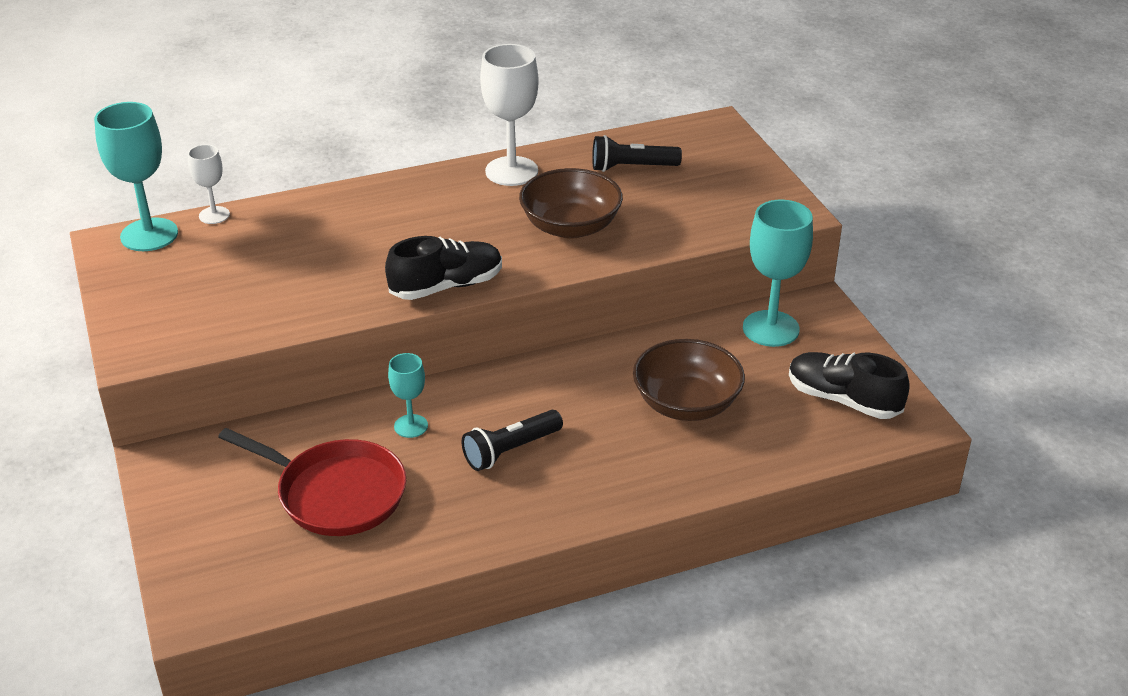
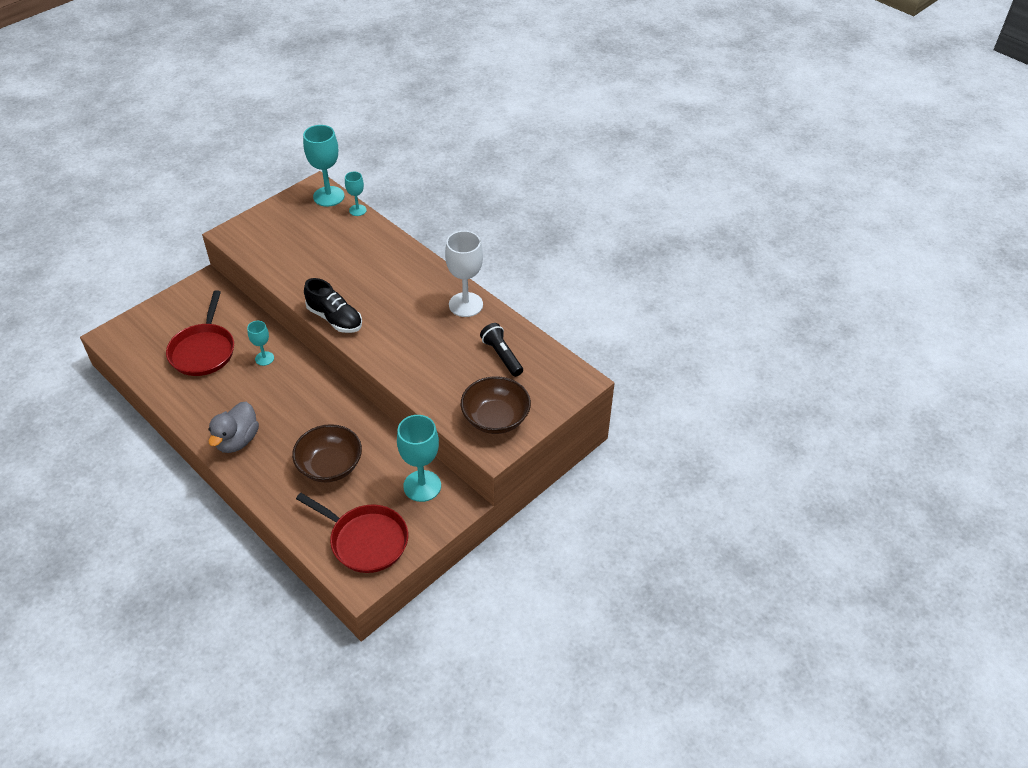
camera: 65 degrees right, 10 degrees up
white goblet [188,144,230,224] -> turquoise goblet [345,172,367,216]
black flashlight [462,410,563,471] -> none
brown bowl [519,168,623,239] -> brown bowl moved to [461,376,531,434]
black shoe [789,352,910,419] -> red pan [296,493,408,573]
none -> grey duck [208,402,259,453]

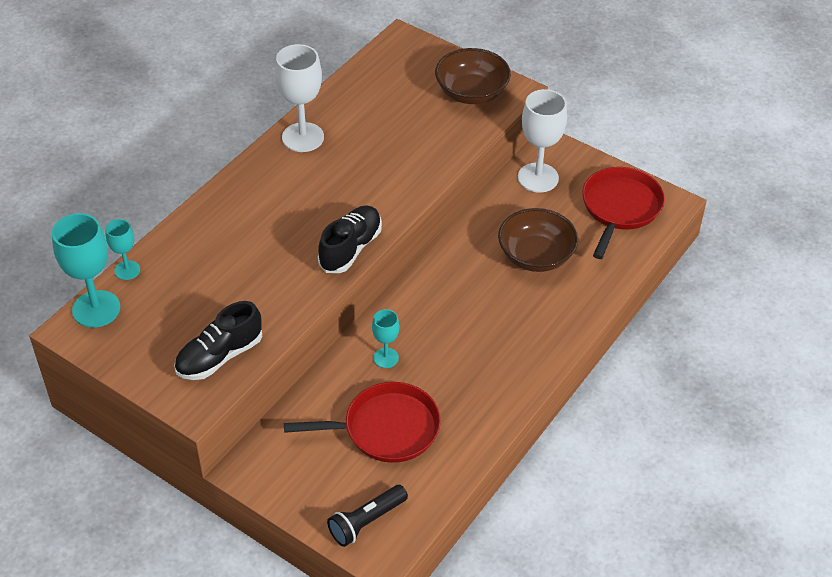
camera: 100 degrees left, 0 degrees up
grey duck [208,402,259,453] -> none
turquoise goblet [397,415,441,502] -> white goblet [518,89,567,192]
black flashlight [480,323,523,377] -> black flashlight moved to [327,485,408,547]
none -> black shoe [174,301,262,380]

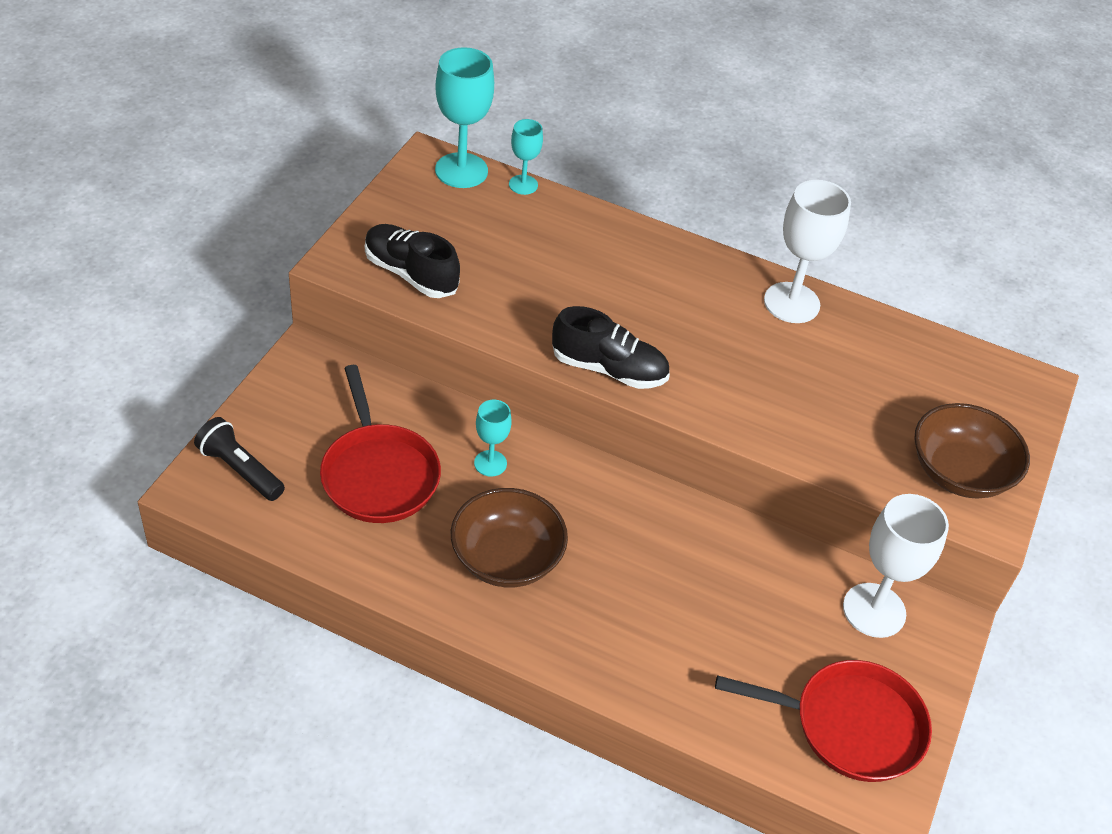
camera: 75 degrees right, 0 degrees up
brown bowl [498,208,578,272] -> brown bowl moved to [451,488,568,587]

